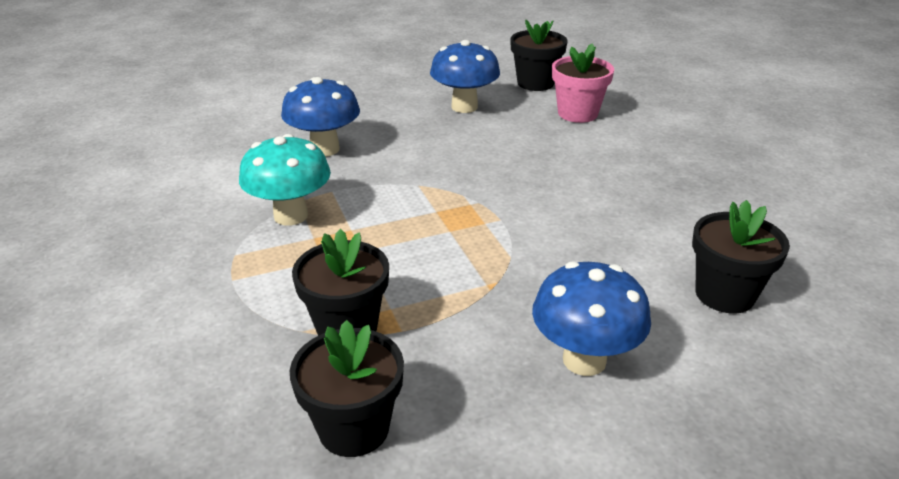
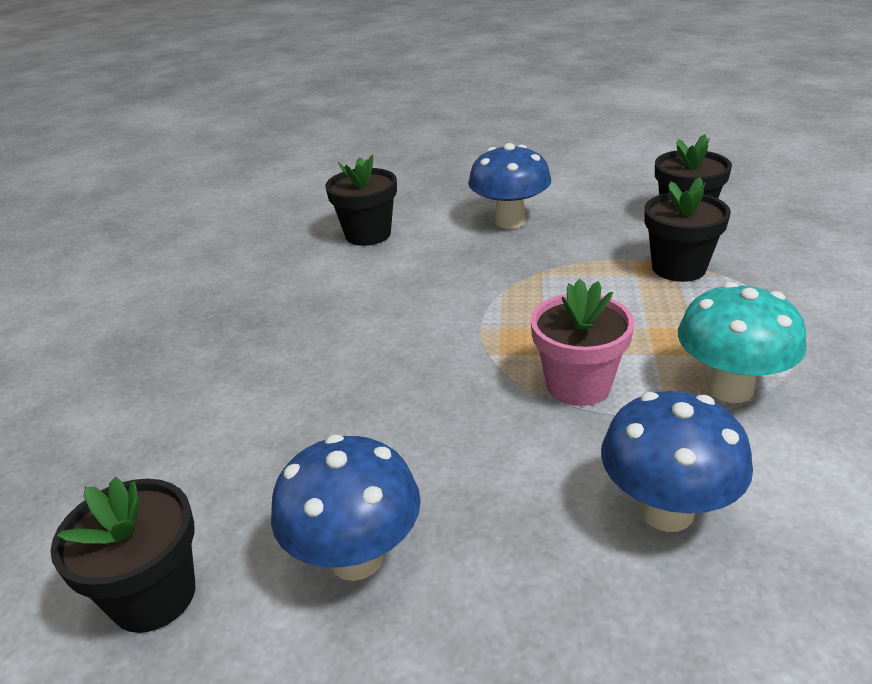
camera: 150 degrees left, 0 degrees up
pink flower pot [552,43,614,123] -> pink flower pot moved to [531,279,634,406]

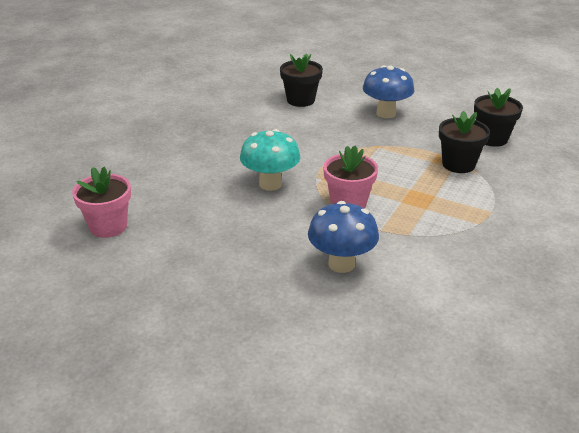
camera: 20 degrees right, 0 degrees up
black flower pot [50,477,195,633] -> pink flower pot [72,167,131,238]
blue mushroom [271,435,421,581] -> none
turquoise mushroom [678,282,807,403] -> turquoise mushroom moved to [240,129,300,191]

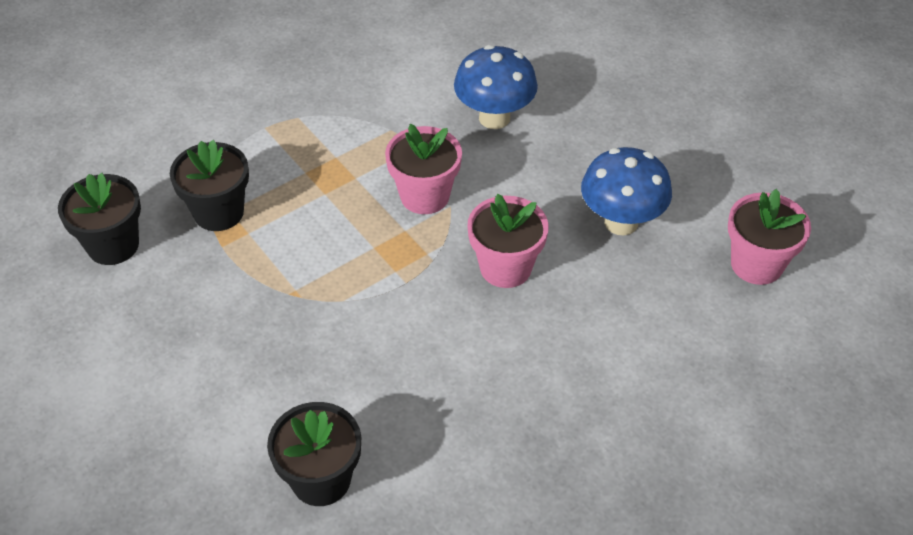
camera: 155 degrees left, 15 degrees up
turquoise mushroom [240,129,300,191] -> pink flower pot [467,193,549,288]
blue mushroom [363,66,414,118] -> blue mushroom moved to [581,147,672,235]

